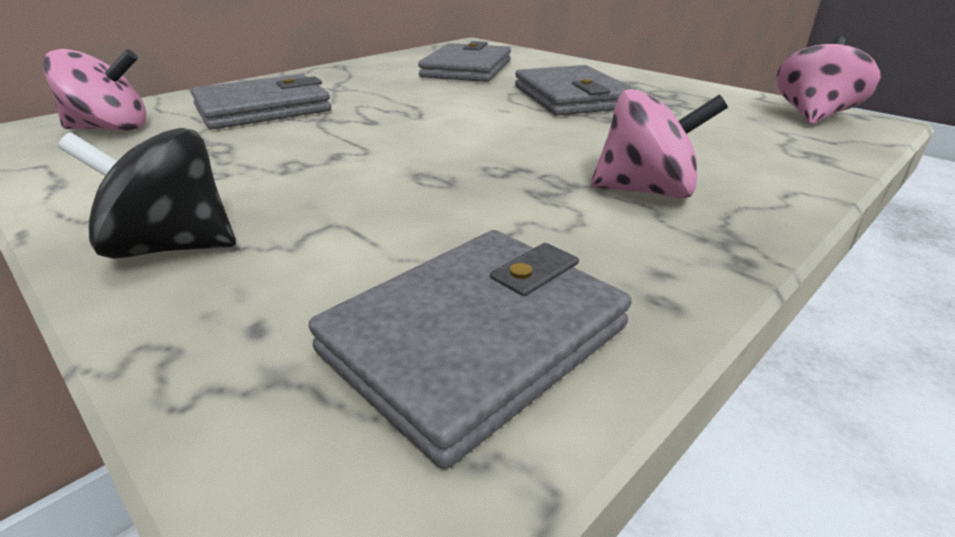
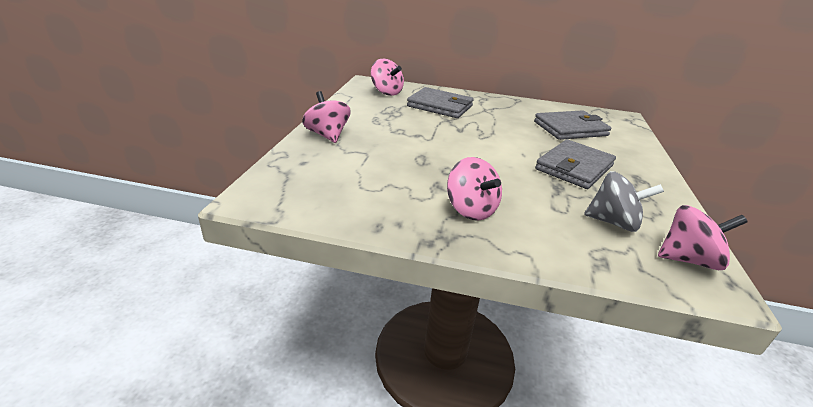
camera: 55 degrees right, 0 degrees up
black spinning top [58,128,236,259] -> pink spinning top [302,91,351,143]
grey wallet [309,230,632,469] -> none
none -> grey spinning top [584,171,664,232]

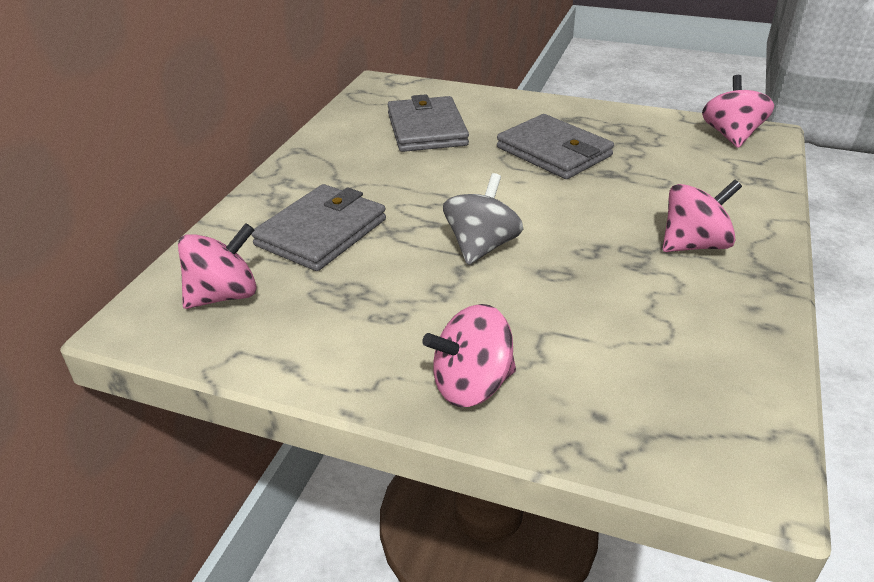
camera: 80 degrees left, 5 degrees up
grey spinning top [584,171,664,232] -> grey spinning top moved to [443,173,523,265]

